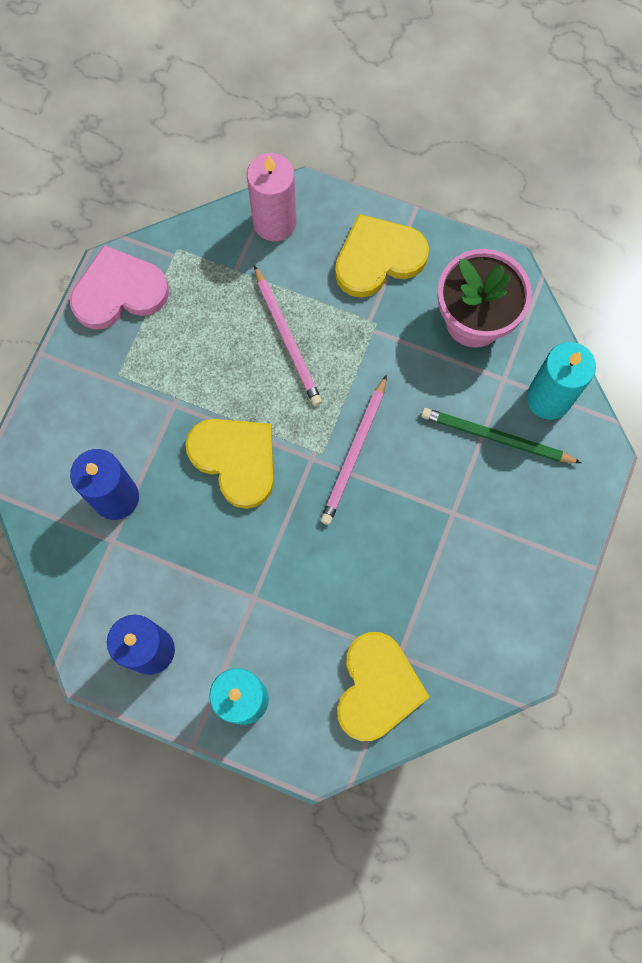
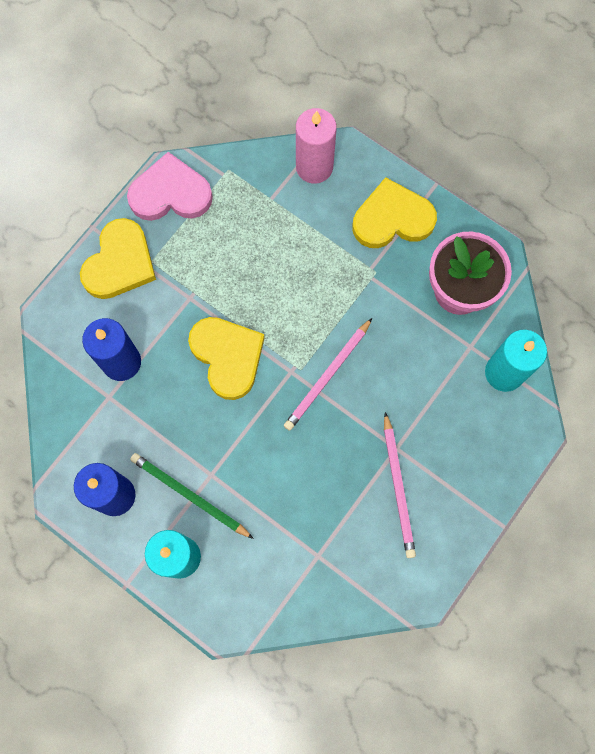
camera: 15 degrees right, 0 degrees up
pink pencil [254,265,322,406] -> pink pencil moved to [384,412,416,558]
yellow heart [337,632,429,741] -> yellow heart moved to [80,218,156,299]
green pencil [421,408,581,463] -> green pencil moved to [130,453,254,539]

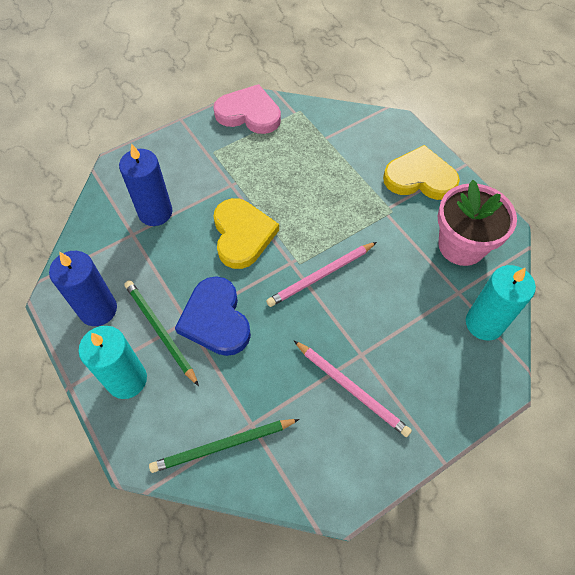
camera: 20 degrees right, 15 degrees down
yellow heart [80,218,156,299] -> none
pink candle [296,108,337,184] -> none
pink pencil [384,412,416,558] -> pink pencil turned 60 degrees counterclockwise [294,341,412,437]
none -> green pencil [149,419,299,473]
none -> blue heart [175,276,251,356]

